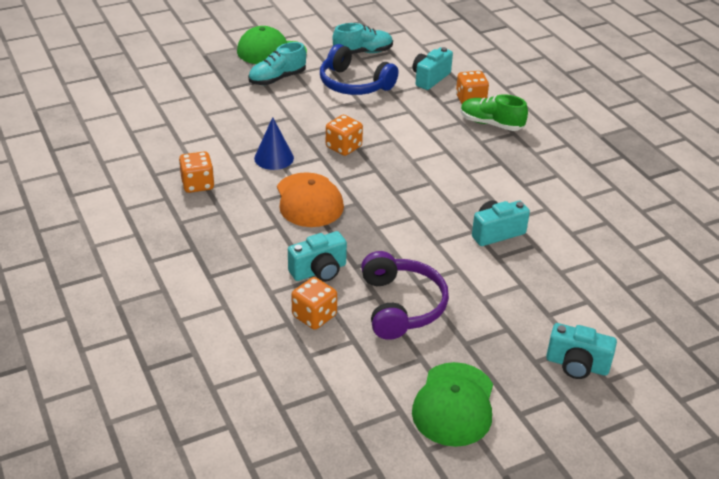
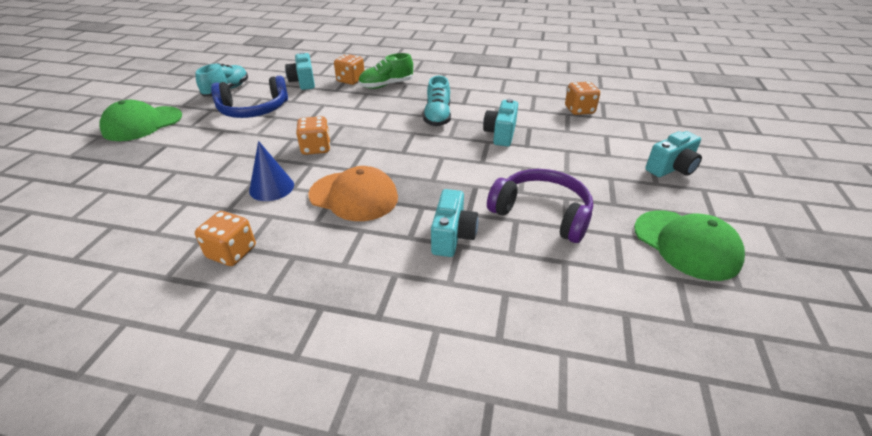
camera: 50 degrees left, 0 degrees up
turquoise shoe [248,42,306,85] -> turquoise shoe moved to [423,76,451,126]
orange dice [291,277,337,330] -> orange dice moved to [565,82,600,115]

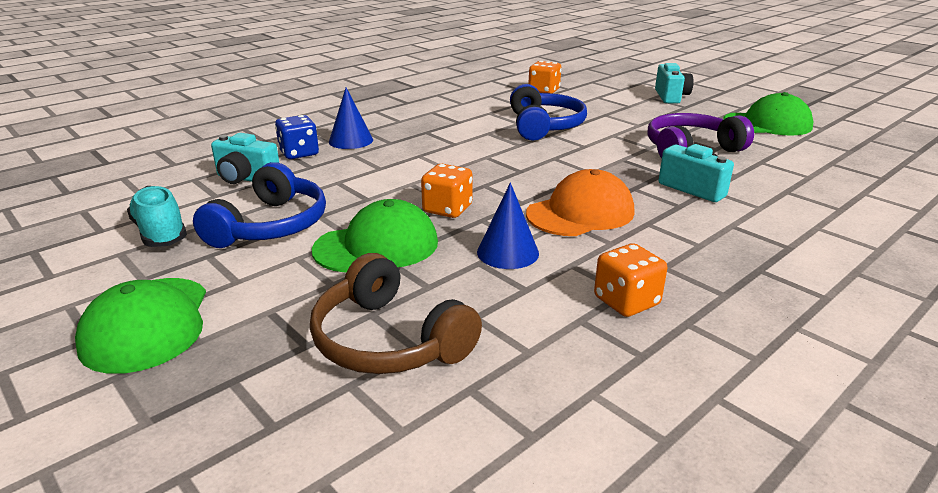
camera: 55 degrees left, 10 degrees down
orange dice [334,54,364,85] -> blue dice [275,115,319,159]
green shoe [358,53,413,89] -> blue cone [329,87,373,149]
turquoise shoe [423,76,451,126] -> none
turquoise camera [483,99,518,147] -> blue headphones [510,84,587,141]
none -> brown headphones [310,253,482,374]
none -> green cap [312,199,438,273]

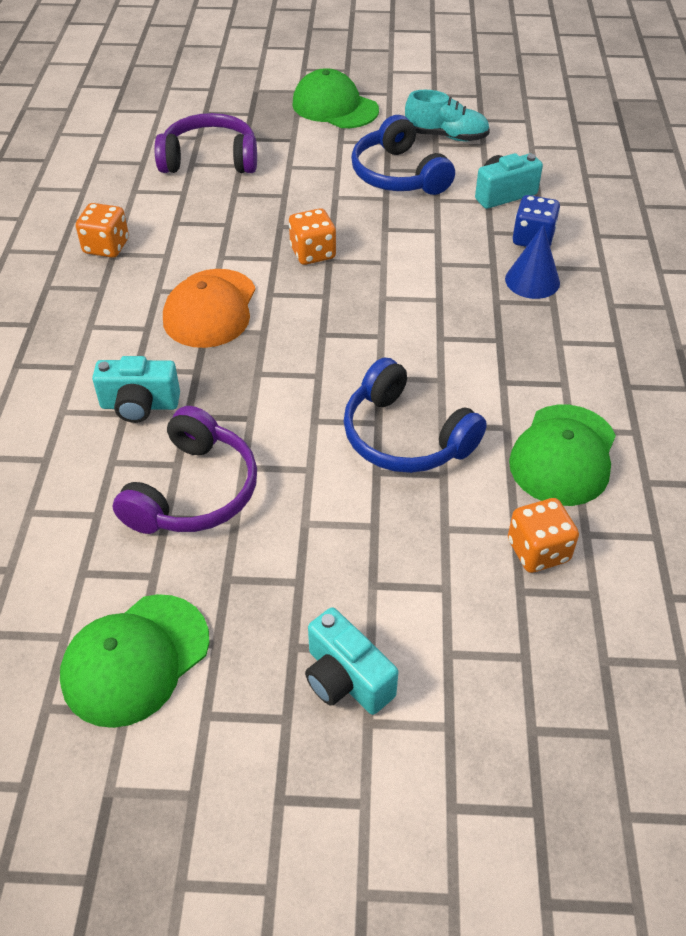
camera: 135 degrees right, 20 degrees up
brown headphones [310,253,482,374] -> purple headphones [155,113,257,173]
green cap [312,199,438,273] -> green cap moved to [509,405,616,506]
blue cone [477,182,539,269] -> none

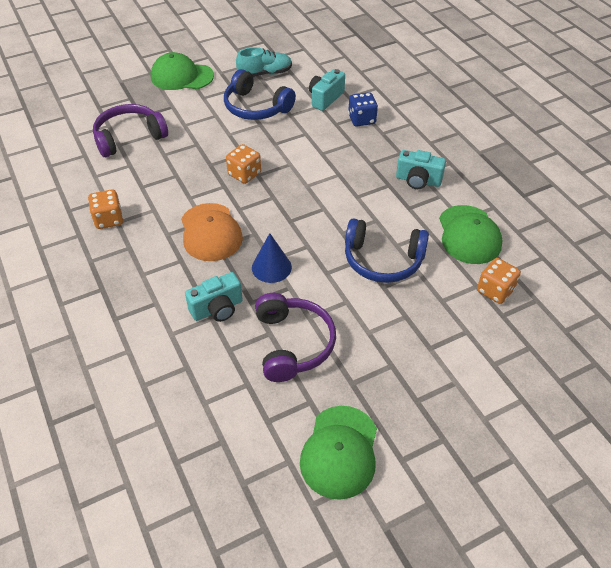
camera: 30 degrees left, 0 degrees up
turquoise camera [305,607,398,715] -> turquoise camera moved to [396,150,446,189]
blue cone [505,224,560,299] -> blue cone moved to [252,233,292,283]

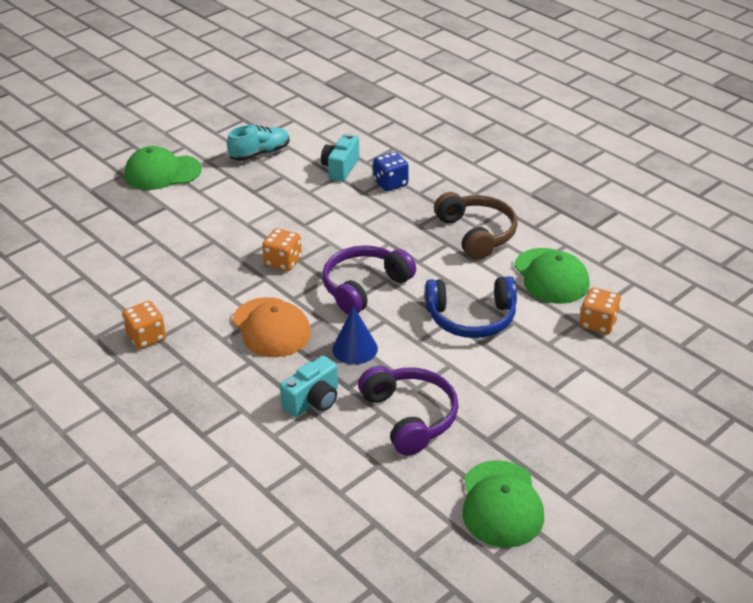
camera: 15 degrees left, 10 degrees down
purple headphones [93,104,168,157] -> purple headphones moved to [322,245,416,315]
blue headphones [224,69,296,120] -> none
turquoise camera [396,150,446,189] -> brown headphones [434,192,518,260]

